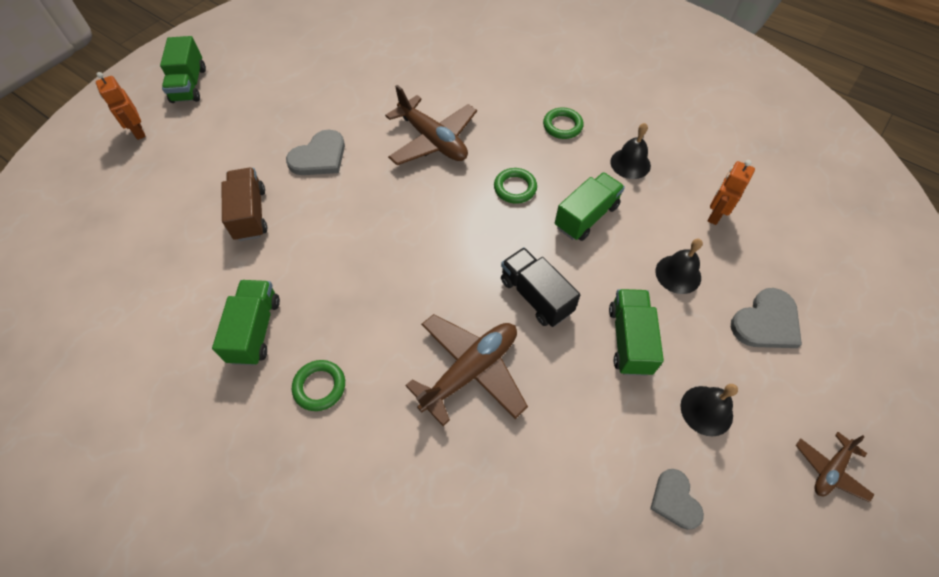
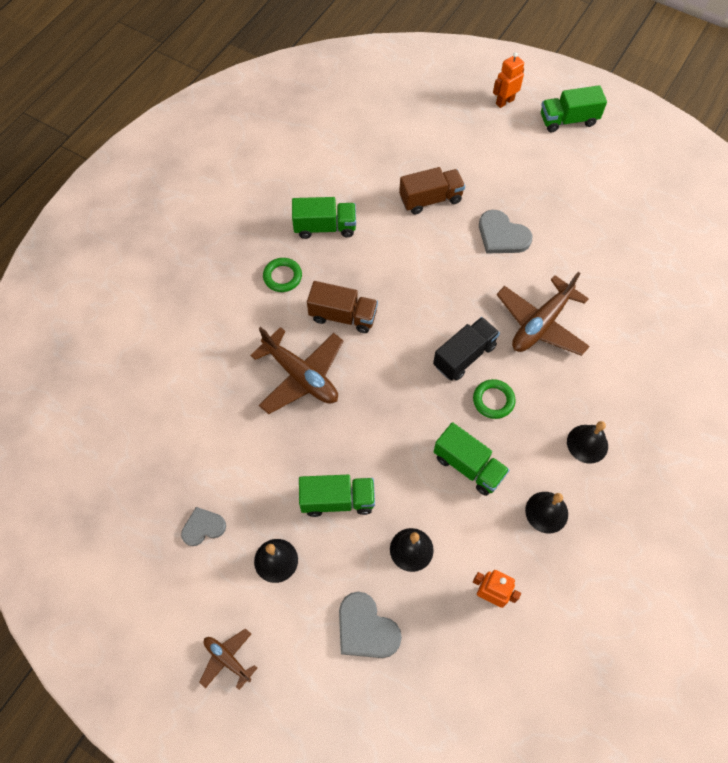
camera: 85 degrees right, 5 degrees up
black truck [501,247,580,327] -> black truck moved to [433,317,500,381]
green ring [543,107,584,139] -> black bell [567,421,608,464]
none -> brown truck [307,281,378,333]

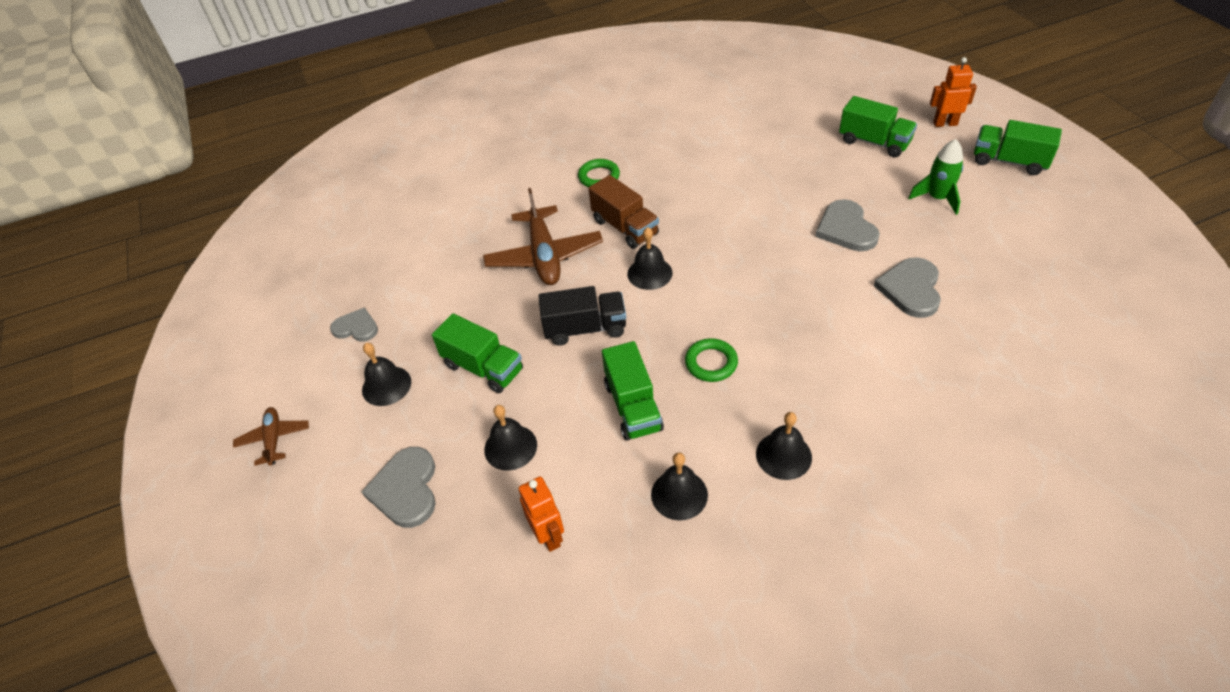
camera: 40 degrees right, 15 degrees down
green truck [292,197,356,239] -> green truck moved to [839,96,917,157]
brown truck [399,167,465,214] -> none
black truck [433,317,500,381] -> black truck moved to [539,286,626,346]
brown plane [497,272,590,356] -> none
none -> black bell [627,227,672,290]
none -> grey heart [874,257,941,318]
none -> green rocket [908,139,963,215]

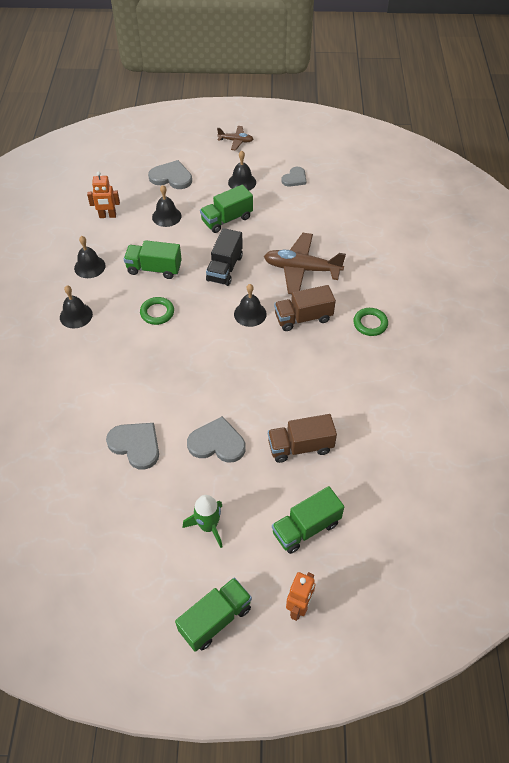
camera: 110 degrees right, 5 degrees up
none -> brown truck [268,414,337,463]

